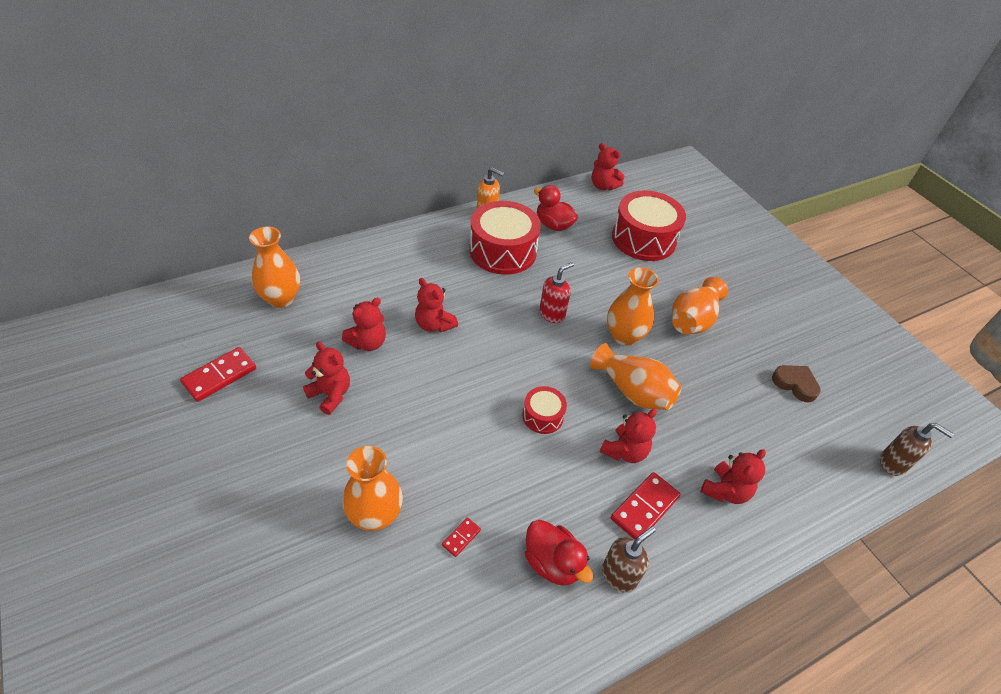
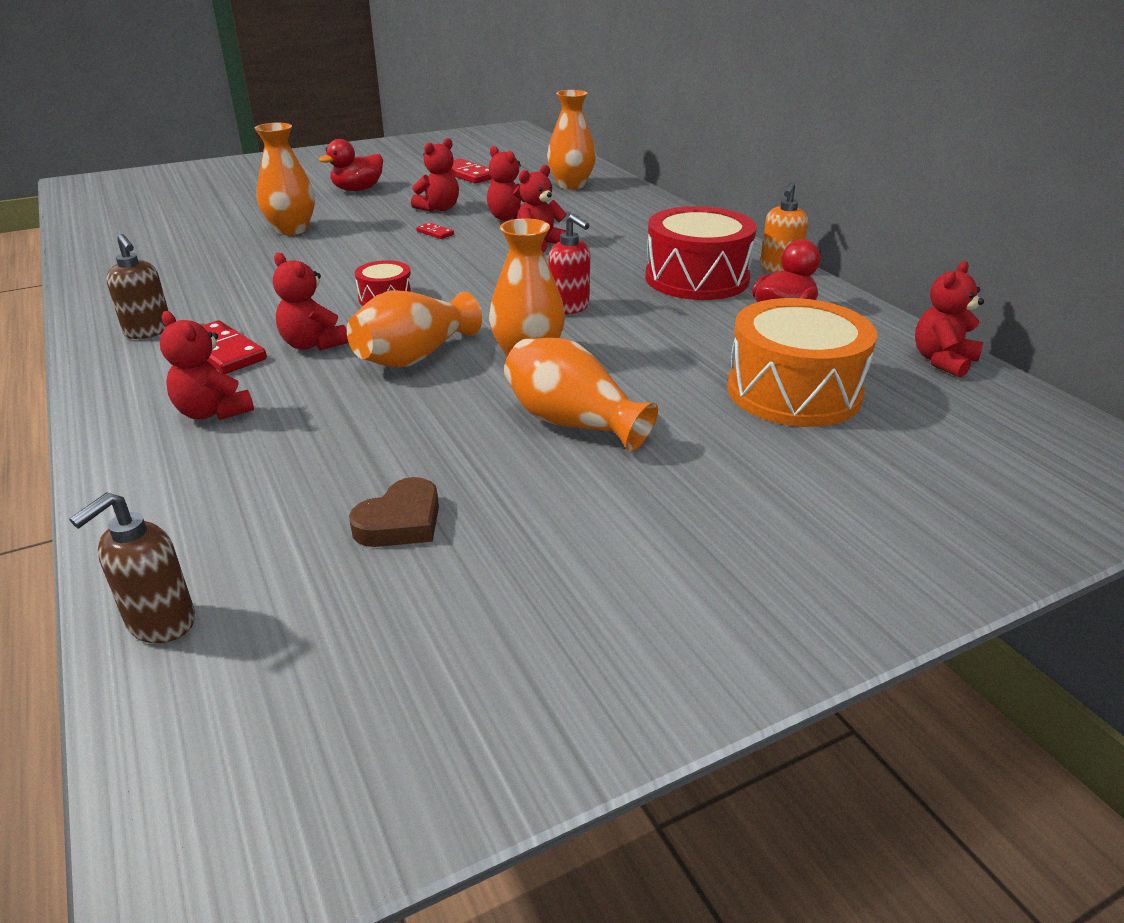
camera: 95 degrees right, 15 degrees down
red domino [442,517,481,557] -> red domino moved to [416,223,454,239]
red duck [525,520,593,585] -> red duck moved to [319,139,383,191]
red drum [612,190,686,261] -> orange drum [727,298,877,427]

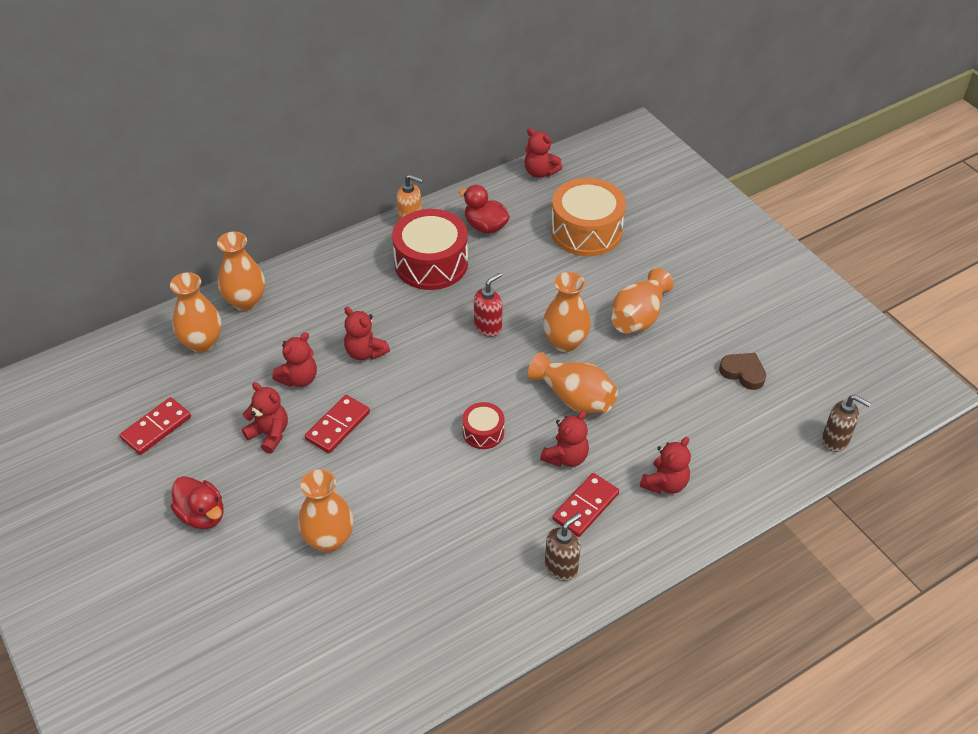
camera: 95 degrees left, 15 degrees up
red domino [416,223,454,239] -> red domino [305,395,370,453], size x1.95
none -> orange vase [217,231,265,311]

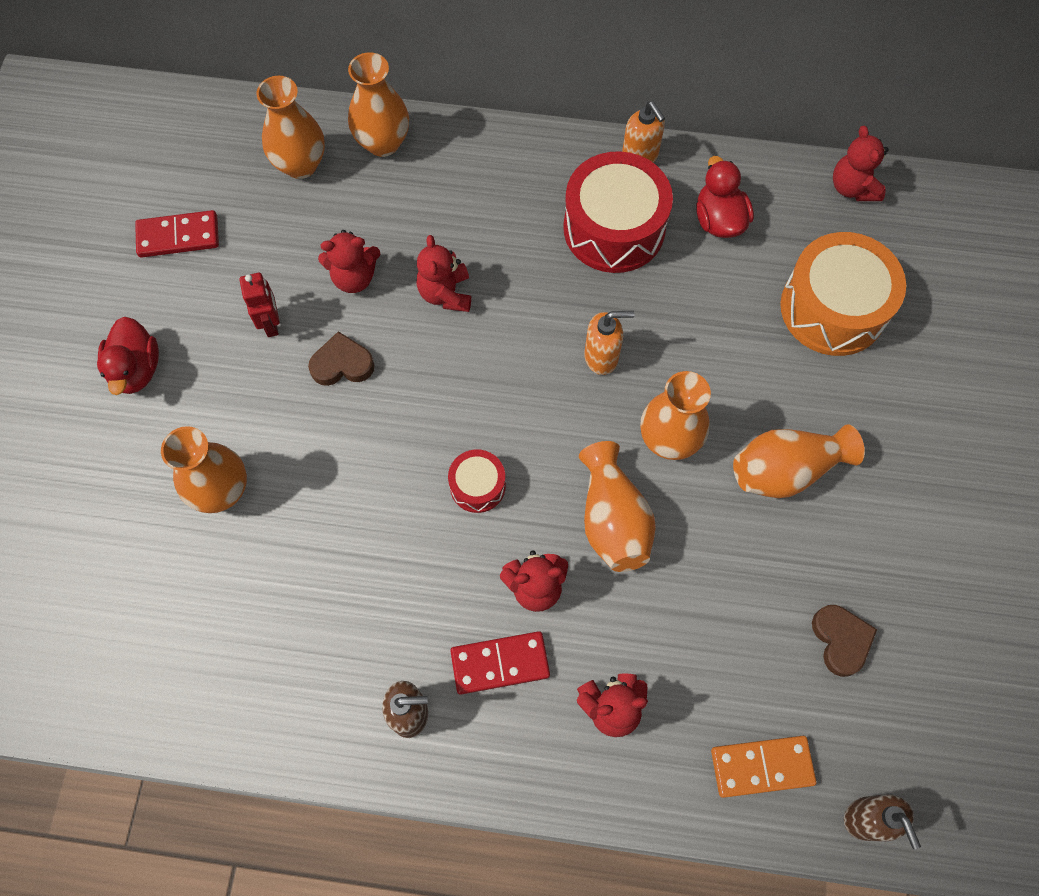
camera: 40 degrees right, 20 degrees up
red teddy bear [242,382,288,454] -> red robot [239,273,280,337]
red domino [305,395,370,453] -> brown heart [308,331,375,386]
red soap dispenser [474,272,503,337] -> orange soap dispenser [584,311,634,375]
none -> orange domino [711,736,816,798]

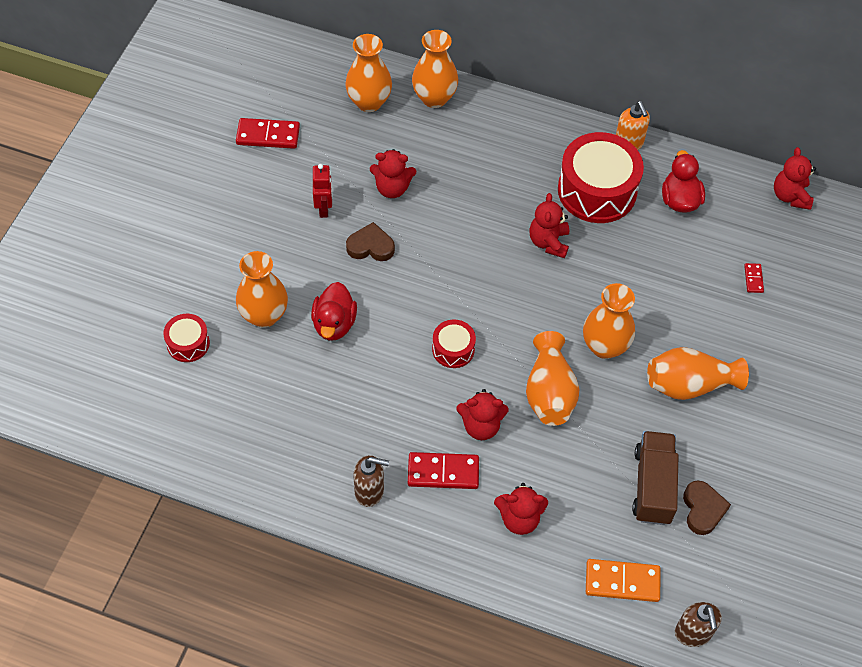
camera: 10 degrees right, 10 degrees down
red duck [97,317,159,395] -> red duck moved to [311,282,357,341]
red teddy bear [417,235,471,312] -> red teddy bear moved to [529,193,569,258]
orange soap dispenser [584,311,634,375] -> none
orange drum [780,232,906,356] -> red domino [744,263,764,293]
none -> red drum [163,314,210,362]
none -> brown truck [632,431,679,525]

